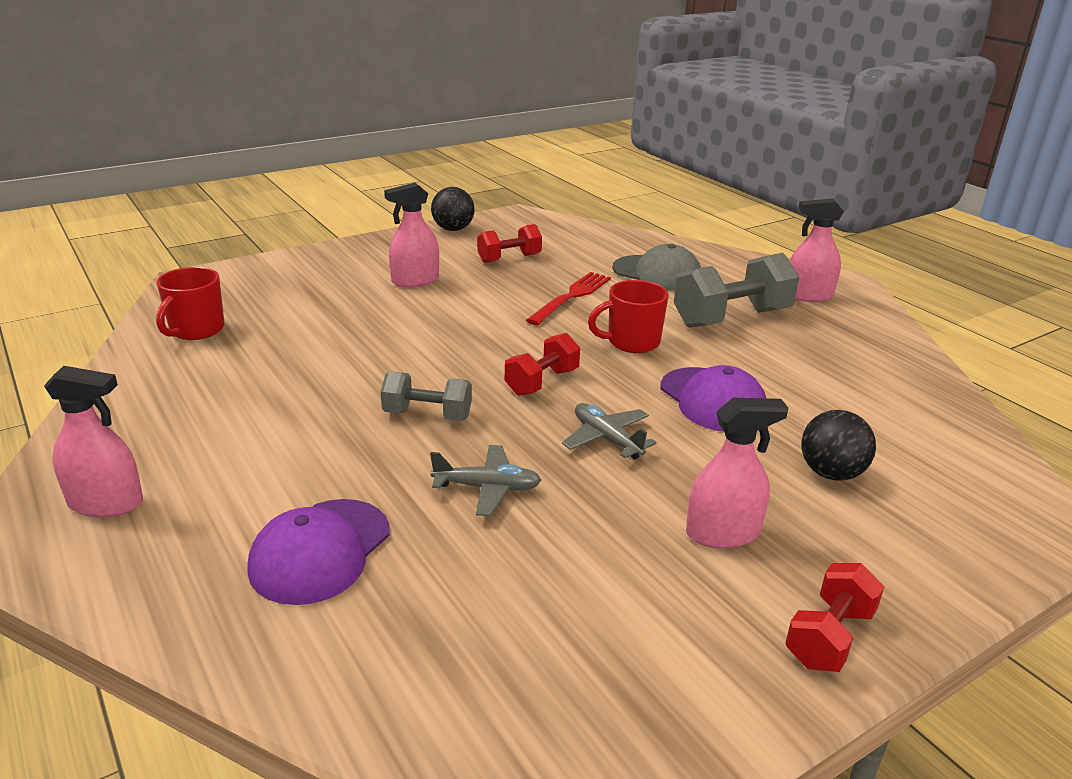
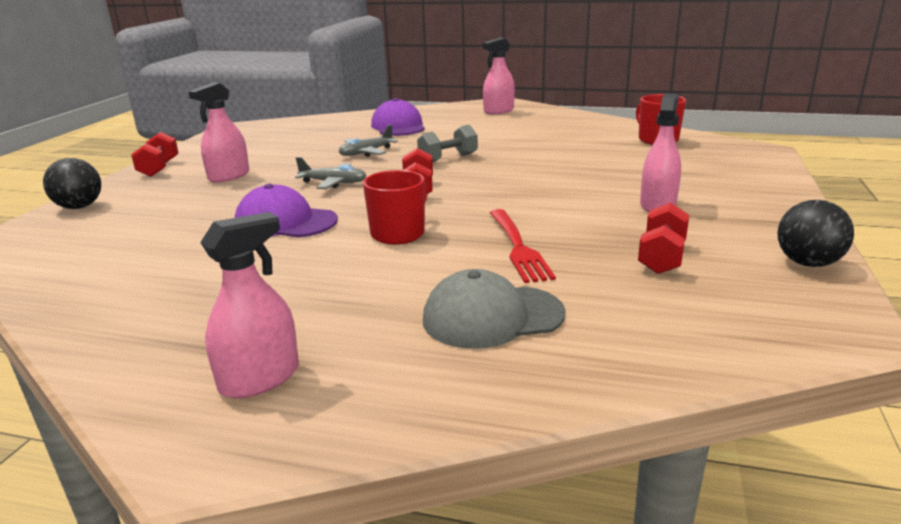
camera: 140 degrees right, 5 degrees down
grey dumbbell [674,253,799,328] -> none
black ball [801,410,876,481] -> black ball moved to [43,158,101,209]

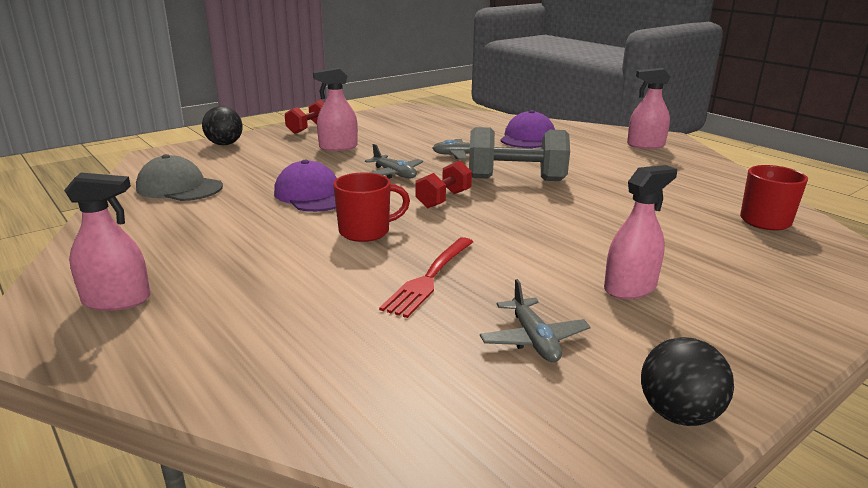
camera: 35 degrees right, 0 degrees up
grey dumbbell [417,125,478,162] -> grey dumbbell [469,127,570,181], size x1.69
grey cap [423,269,565,349] -> grey cap moved to [136,154,223,201]
red dumbbell [638,202,689,274] -> grey plane [480,279,590,362]

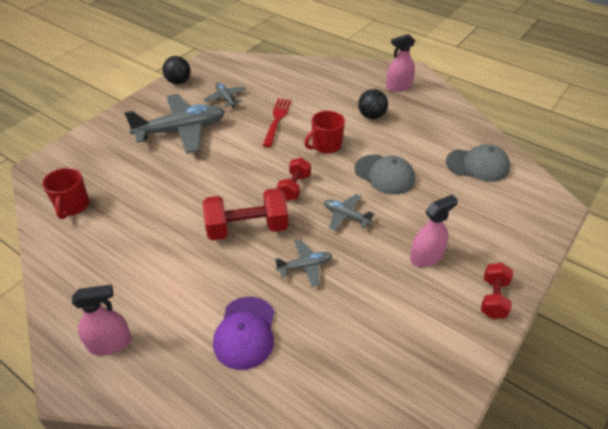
camera: 165 degrees right, 20 degrees up
black ball [202,106,243,145] -> black ball moved to [358,89,388,119]
purple cap [274,160,337,212] -> grey cap [355,155,415,195]
grey dumbbell [469,127,570,181] -> red dumbbell [203,188,288,241]
pink spray bottle [604,165,677,299] -> grey plane [124,94,225,154]

